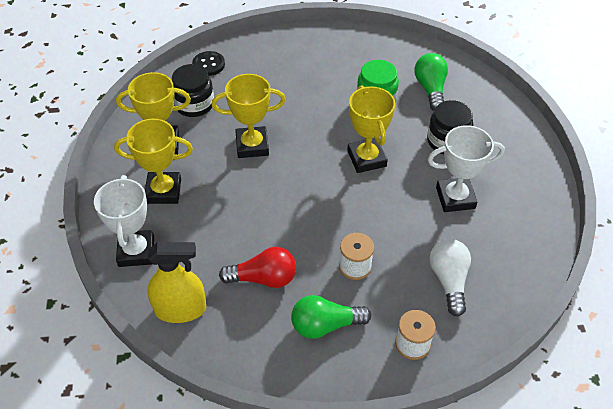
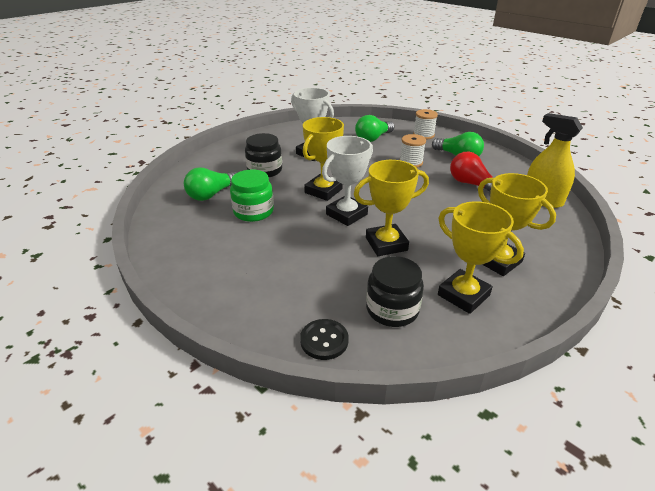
camera: 130 degrees left, 15 degrees down
white trophy [94,175,154,267] -> white trophy moved to [322,136,373,226]
yellow trophy [212,74,286,158] -> yellow trophy turned 60 degrees counterclockwise [354,160,429,256]
white light bulb [430,239,471,316] -> green light bulb [355,115,394,142]

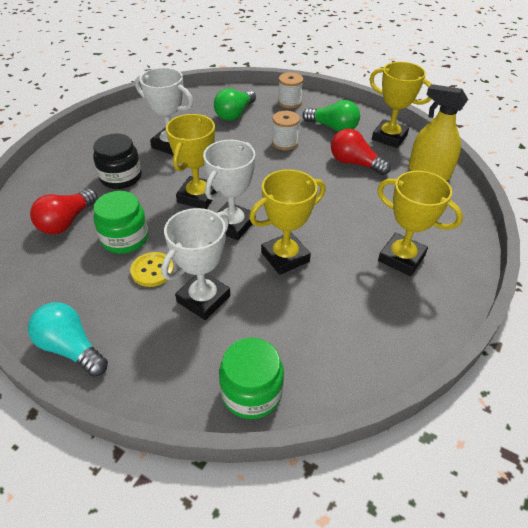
camera: 15 degrees left, 10 degrees up
green light bulb [184,167,238,201] -> red light bulb [30,189,98,235]
black button [300,319,349,360] -> green jar [219,337,284,419]
black jar [366,256,424,327] -> none
yellow trophy [438,201,524,314] -> yellow trophy moved to [370,62,432,148]
none -> turquoise light bulb [28,302,108,377]
none -> yellow button [130,252,174,287]
none -> white trophy [161,208,230,320]

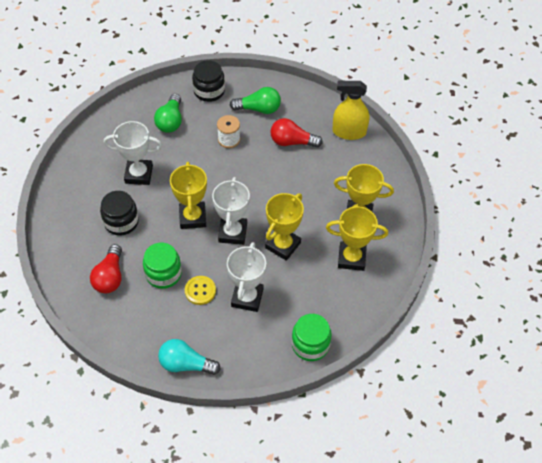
camera: 25 degrees left, 10 degrees up
white spool [278,72,303,108] -> black jar [192,60,225,102]
yellow trophy [370,62,432,148] -> yellow trophy moved to [326,206,388,271]

